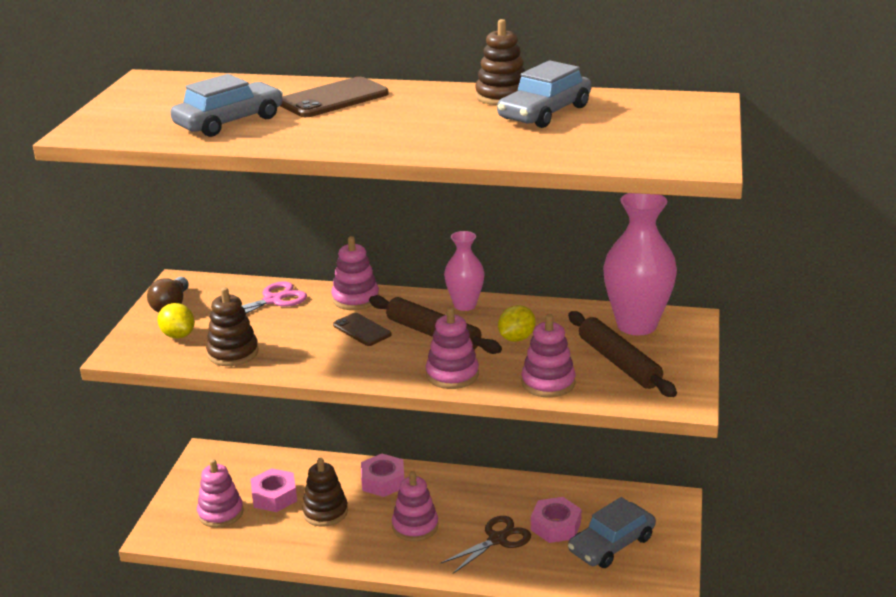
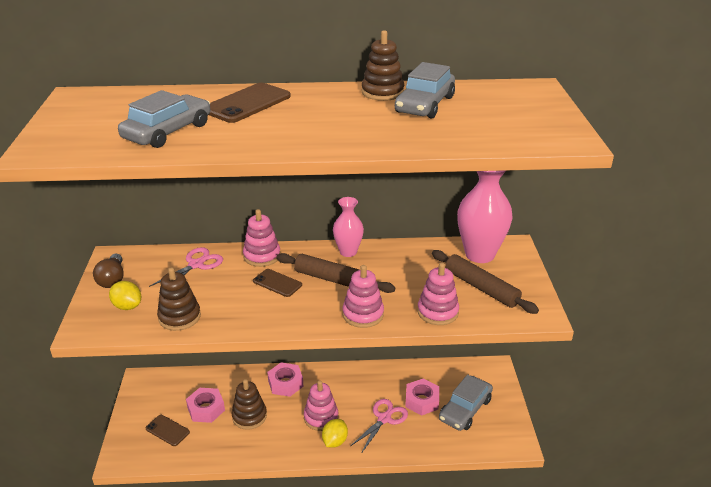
camera: 15 degrees left, 5 degrees up
pink stacking toy [197,459,243,528] -> brown phone [146,415,190,446]
brown scissors [441,516,531,574] -> pink scissors [351,399,408,454]
yellow lemon [498,305,536,342] -> yellow lemon moved to [322,419,348,448]

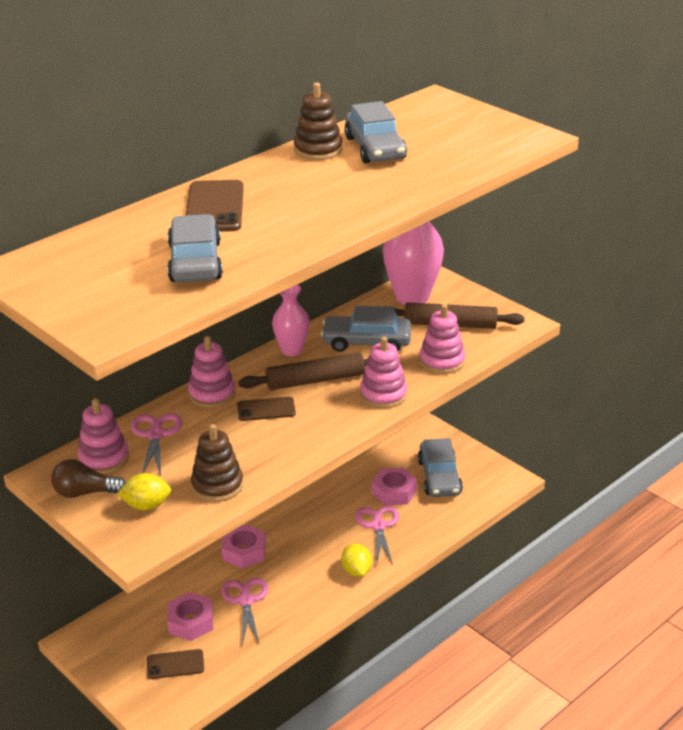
camera: 40 degrees left, 0 degrees up
brown light bulb [93,254,124,288] -> brown light bulb turned 135 degrees clockwise [51,459,126,498]
brown stacking toy [232,379,267,430] -> pink scissors [221,578,268,646]
pink stacking toy [304,380,339,431] -> pink stacking toy moved to [77,398,129,474]
none -> grey car [321,306,411,352]

